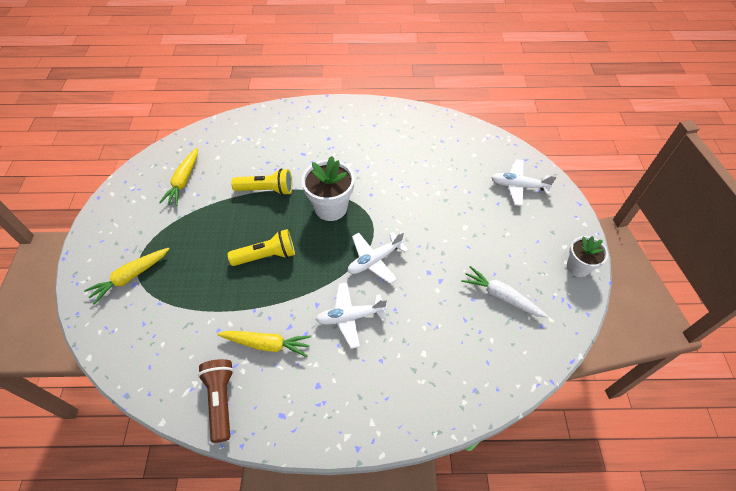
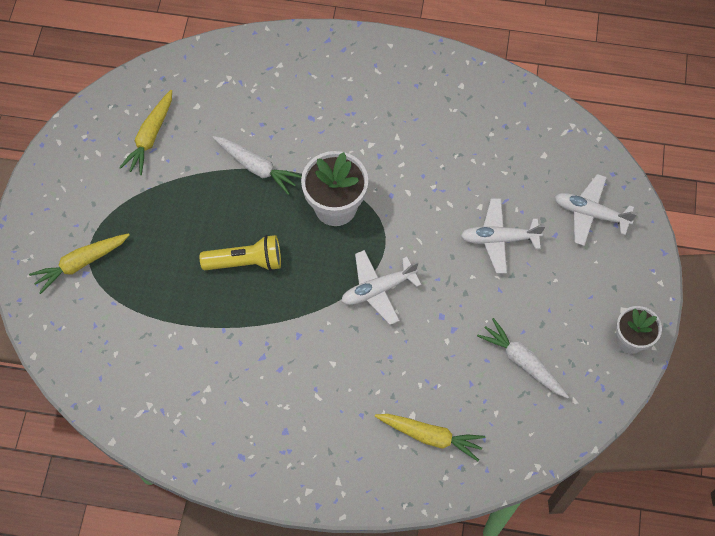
camera: 10 degrees right, 10 degrees up
brown flashlight [198,359,234,443] -> none
yellow carrot [217,331,311,357] -> yellow carrot moved to [375,414,485,461]
yellow flashlight [231,168,292,195] -> white carrot [212,136,302,195]
white plane [315,282,387,349] -> white plane moved to [461,198,545,274]

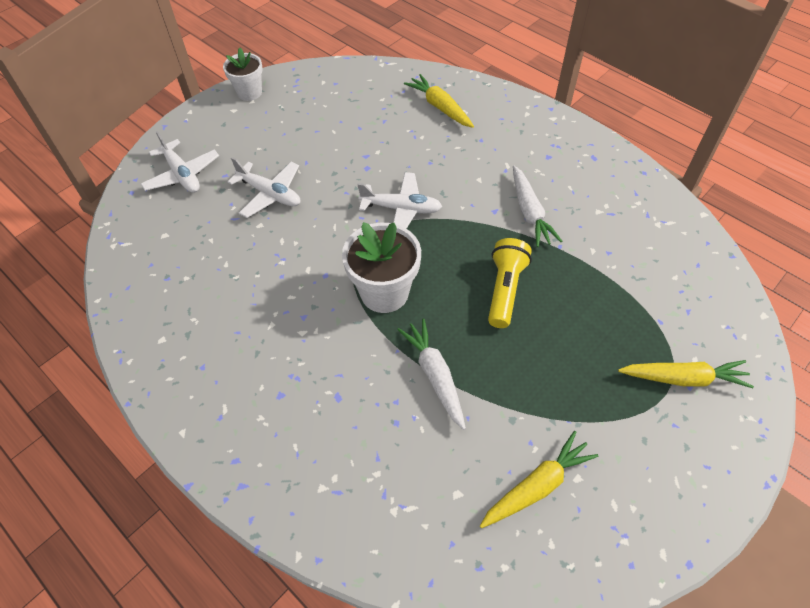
camera: 145 degrees left, 10 degrees down
yellow flashlight [200,235,281,271] -> yellow flashlight turned 75 degrees clockwise [488,238,532,328]
white carrot [477,318,569,398] -> white carrot moved to [513,166,562,247]

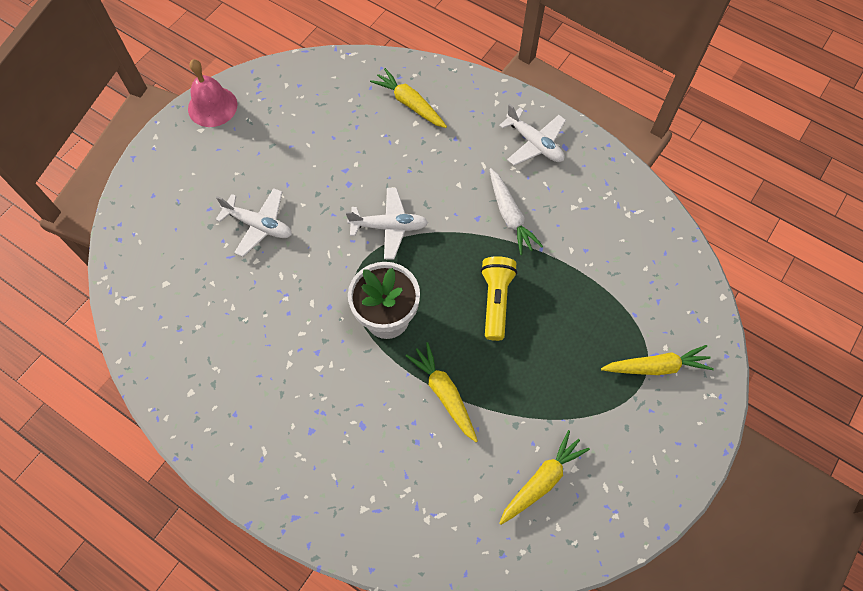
camera: 10 degrees left, 10 degrees up
white plane [141,131,219,193] -> white plane moved to [499,104,566,166]
white flower pot [223,48,263,101] -> pink bell [188,59,238,127]
white carrot [397,319,466,430] -> yellow carrot [406,342,478,442]

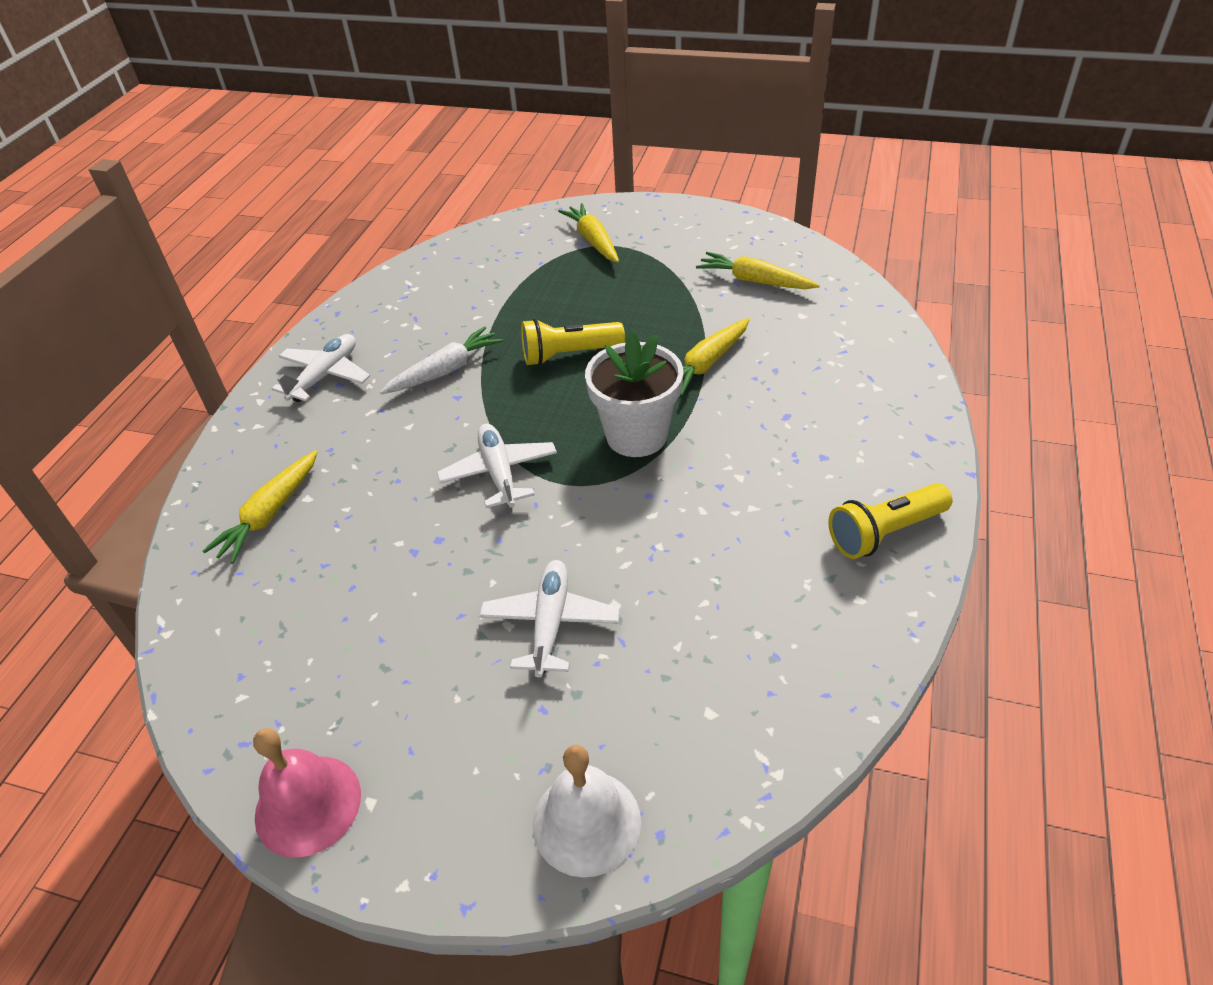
camera: 105 degrees left, 20 degrees down
none -> white bell [533,745,641,878]
none -> yellow flashlight [828,483,953,559]

